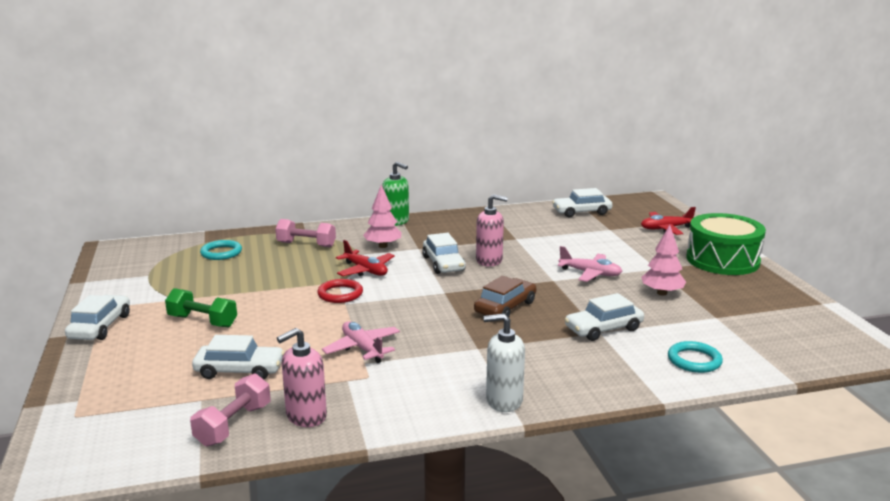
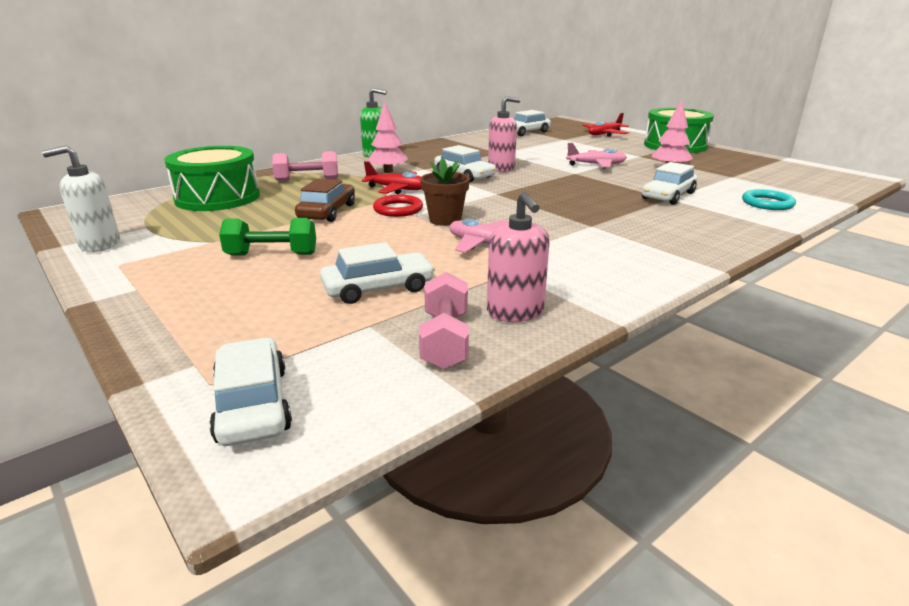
camera: 25 degrees left, 5 degrees up
white car [65,295,130,340] -> white car moved to [209,337,292,446]
turquoise ring [200,240,242,260] -> green drum [164,146,260,211]
pink soap dispenser [277,328,327,427] -> pink soap dispenser turned 45 degrees counterclockwise [487,192,550,322]
brown car [474,276,537,318] -> brown car moved to [295,179,355,222]
white soap dispenser [483,313,525,412] -> white soap dispenser moved to [42,146,120,252]
none -> brown flower pot [420,158,470,226]

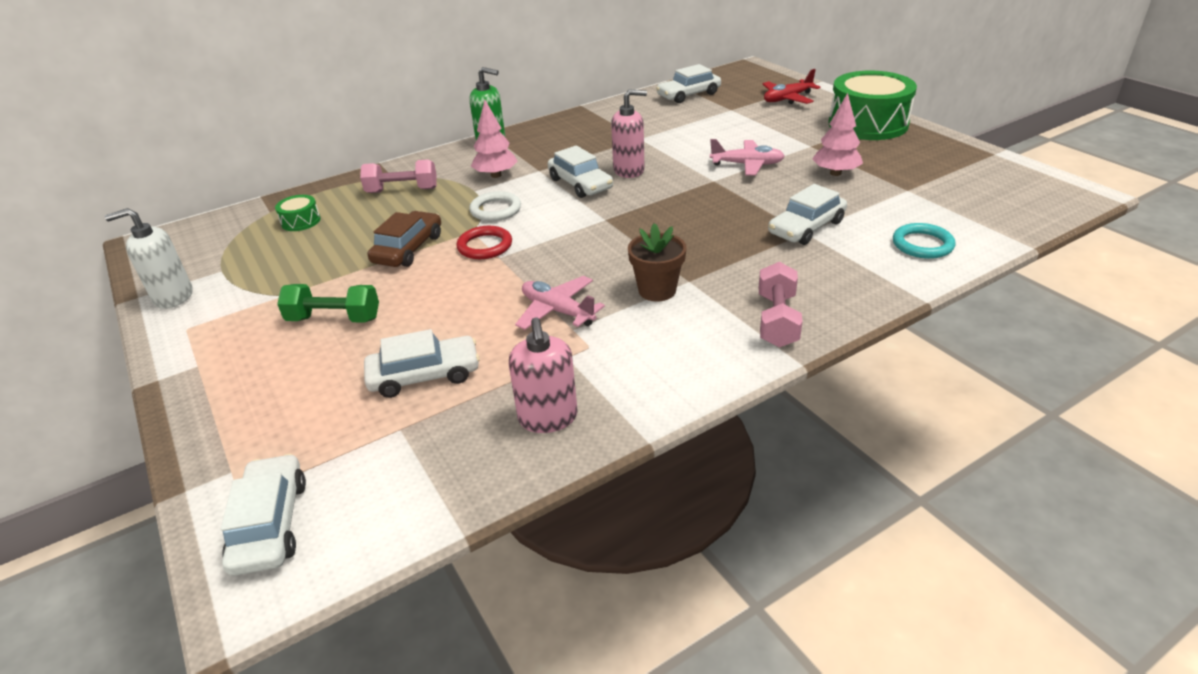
camera: 10 degrees right, 10 degrees up
green drum [164,146,260,211] -> green drum [275,195,321,231], size x0.43
red plane [361,161,422,194] -> white ring [469,191,521,221]
pink dumbbell [419,272,469,370] -> pink dumbbell moved to [759,262,803,347]
brown flower pot [420,158,470,226] -> brown flower pot moved to [628,223,687,302]

